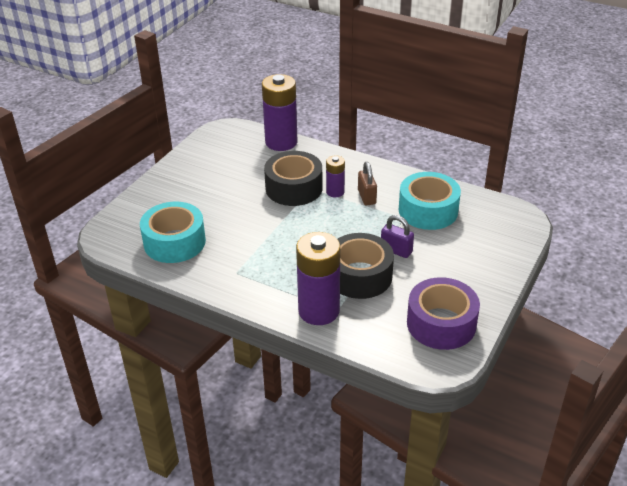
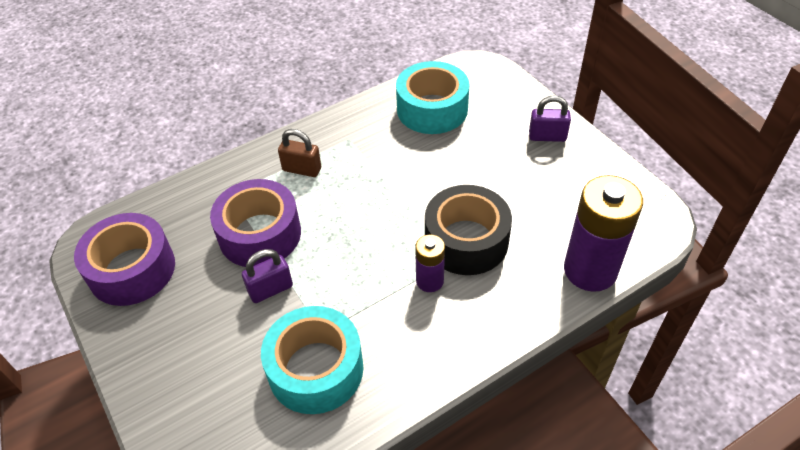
camera: 120 degrees right, 10 degrees up
purple battery [296,232,340,325] -> none
black tape [338,233,394,299] -> purple tape [210,179,301,267]
brown padlock [358,162,377,205] -> brown padlock moved to [278,129,321,177]
none -> purple padlock [529,95,571,142]

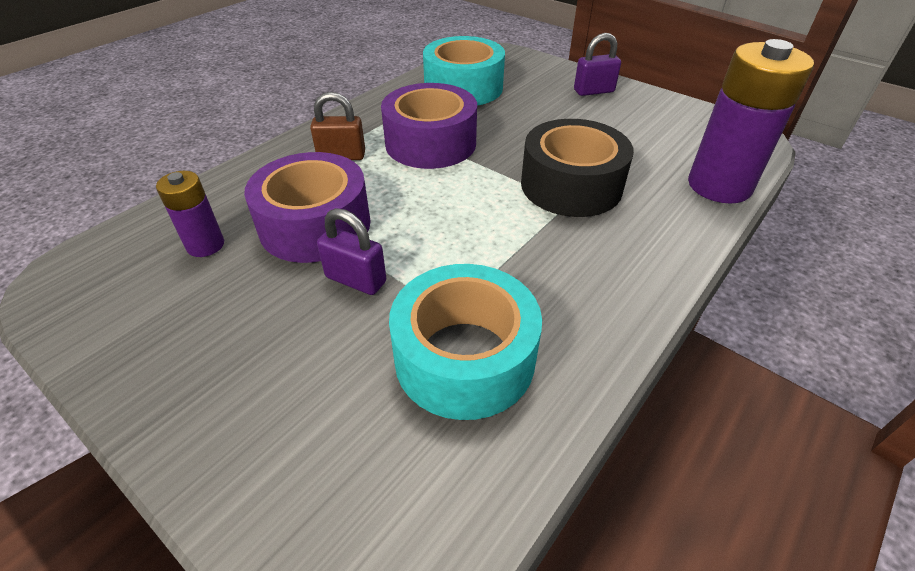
camera: 20 degrees left, 5 degrees down
purple tape [74,213,175,306] -> purple tape moved to [381,83,477,169]
purple padlock [242,249,293,303] -> purple padlock turned 75 degrees clockwise [317,208,386,295]
purple battery [415,234,445,292] -> purple battery moved to [156,171,224,257]

